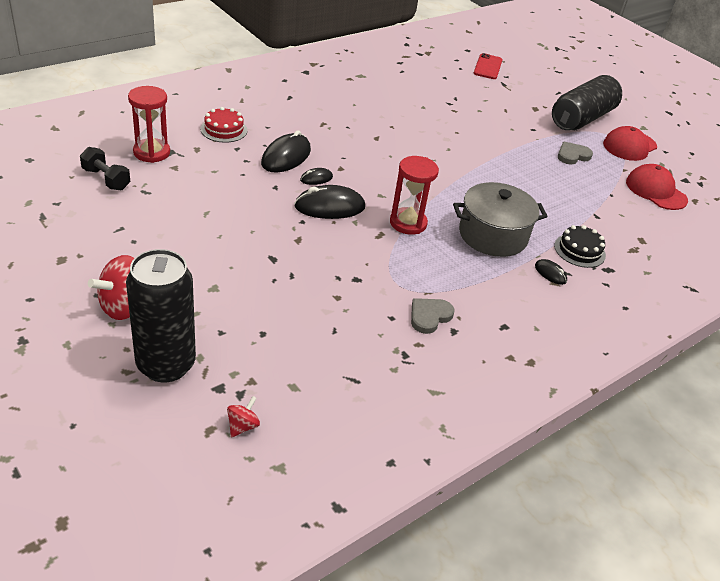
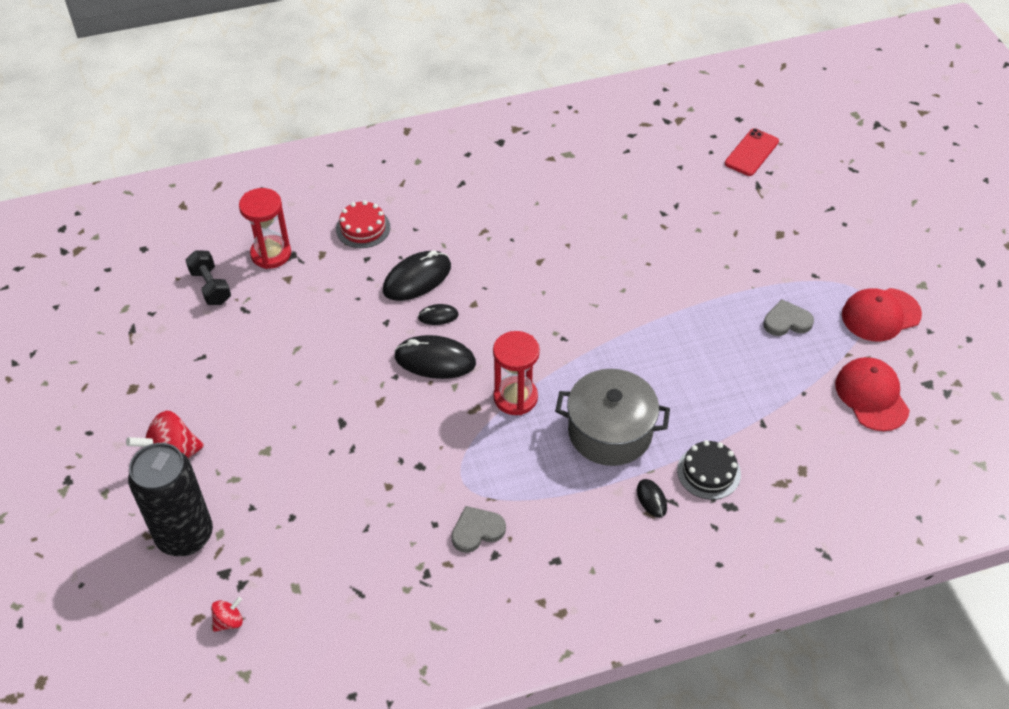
camera: 25 degrees right, 10 degrees up
black can [552,75,622,130] -> none

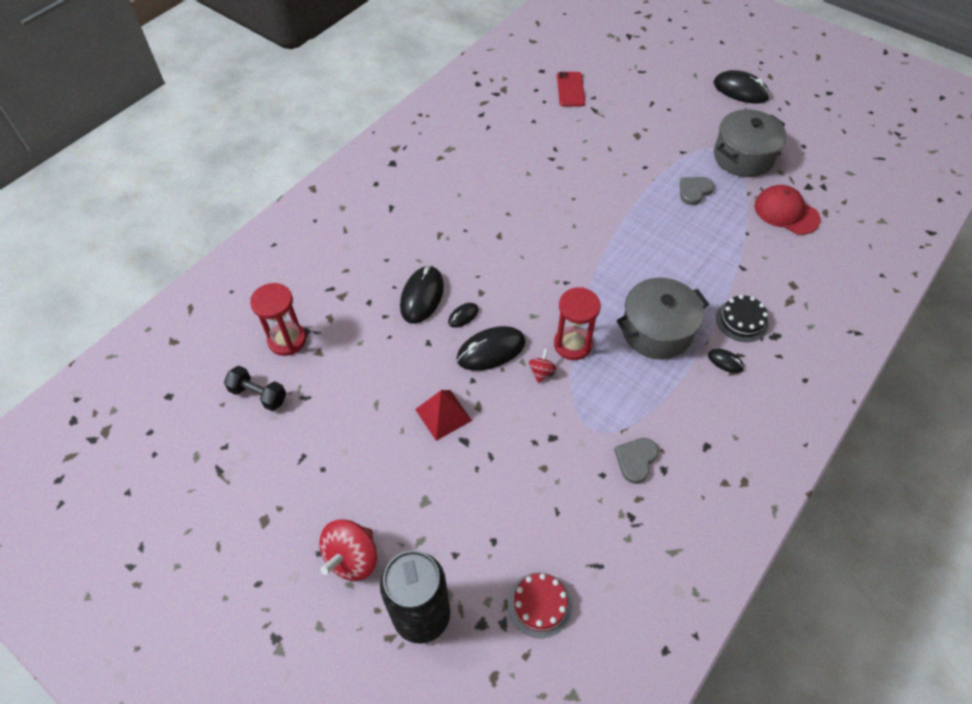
camera: 35 degrees left, 5 degrees up
red spinning top [211,597,243,632] -> red spinning top moved to [529,349,556,383]
red cake [336,200,390,248] -> red cake moved to [508,572,572,638]
red cap [842,288,922,341] -> grey pot [714,109,786,177]
none -> red pyramid [415,390,472,441]
none -> black mouse [713,70,770,104]

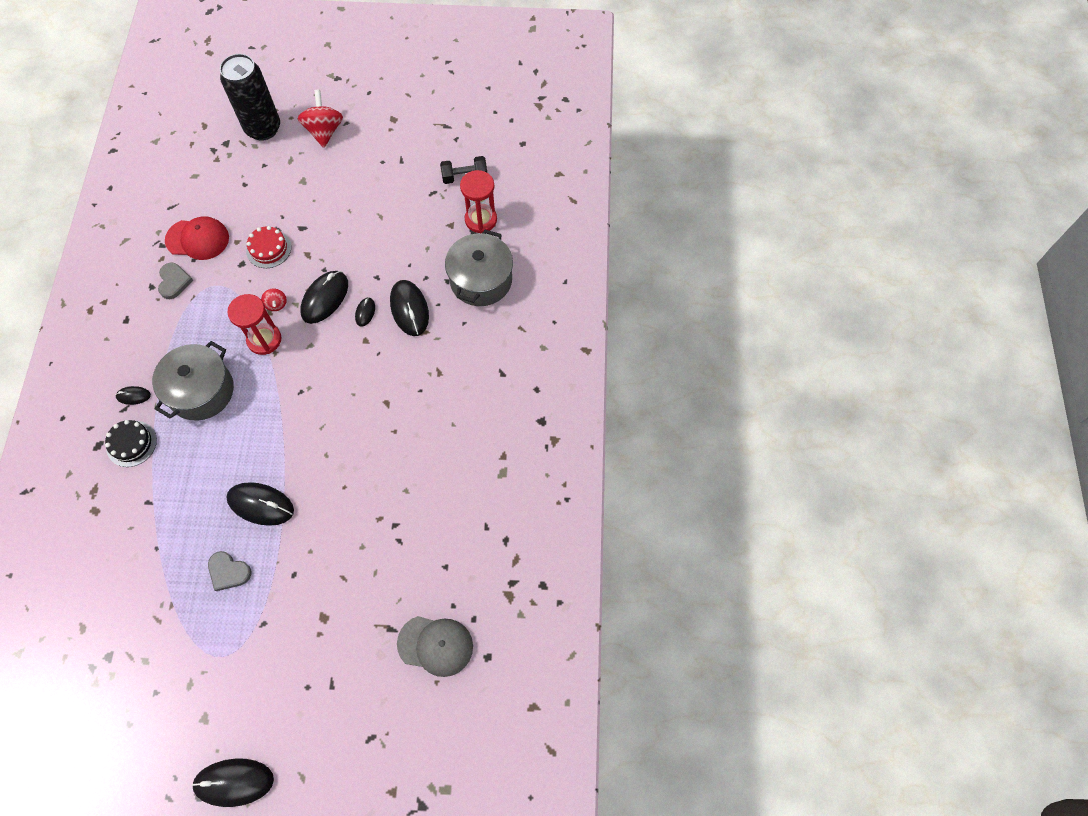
camera: 145 degrees right, 10 degrees up
red pyramid [415,390,472,441] -> none
red cake [508,572,572,638] -> red cake moved to [246,226,291,268]
red phone [557,72,585,107] -> grey cap [397,616,473,677]
grey heart [680,177,714,205] -> grey heart turned 105 degrees clockwise [208,551,251,591]
grey pot [714,109,786,177] -> grey pot moved to [445,230,513,306]
red cap [754,185,821,235] -> red cap moved to [165,216,229,260]
none -> black mouse [226,482,294,526]

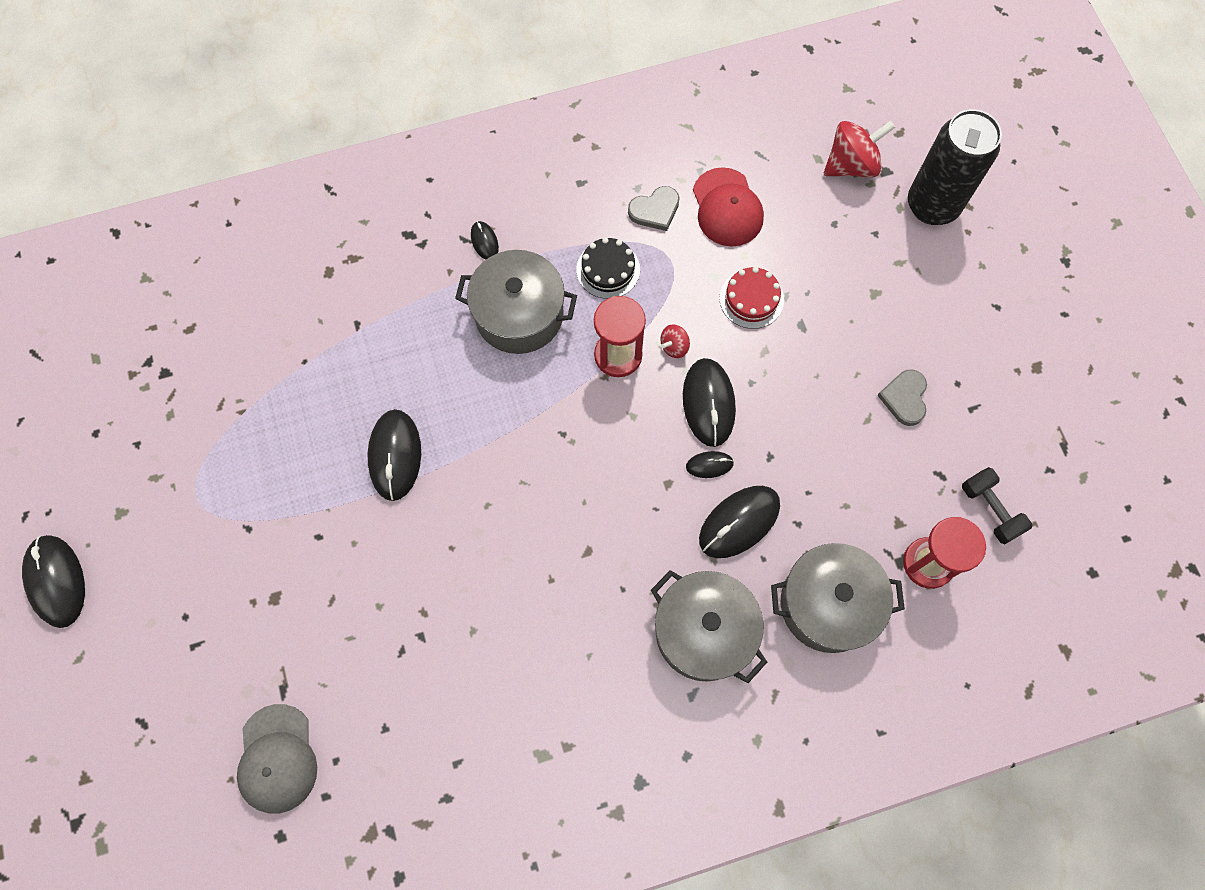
camera: 70 degrees right, 5 degrees up
black cake [105,420,157,467] -> black cake moved to [576,237,640,299]
grey heart [208,551,251,591] -> grey heart moved to [877,369,927,426]
red spinning top [298,90,343,148] -> red spinning top moved to [824,120,895,178]
black mouse [300,271,348,324] -> black mouse turned 75 degrees clockwise [683,358,736,447]
none -> grey pot [651,570,767,683]

